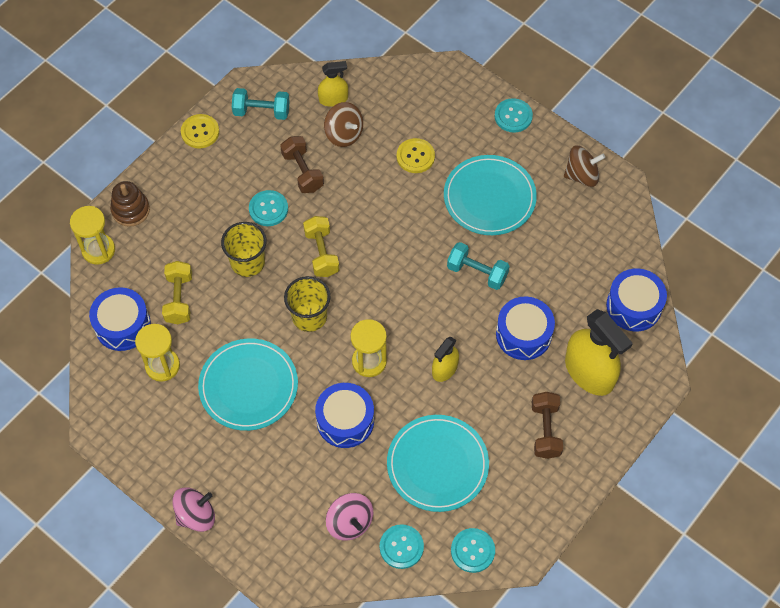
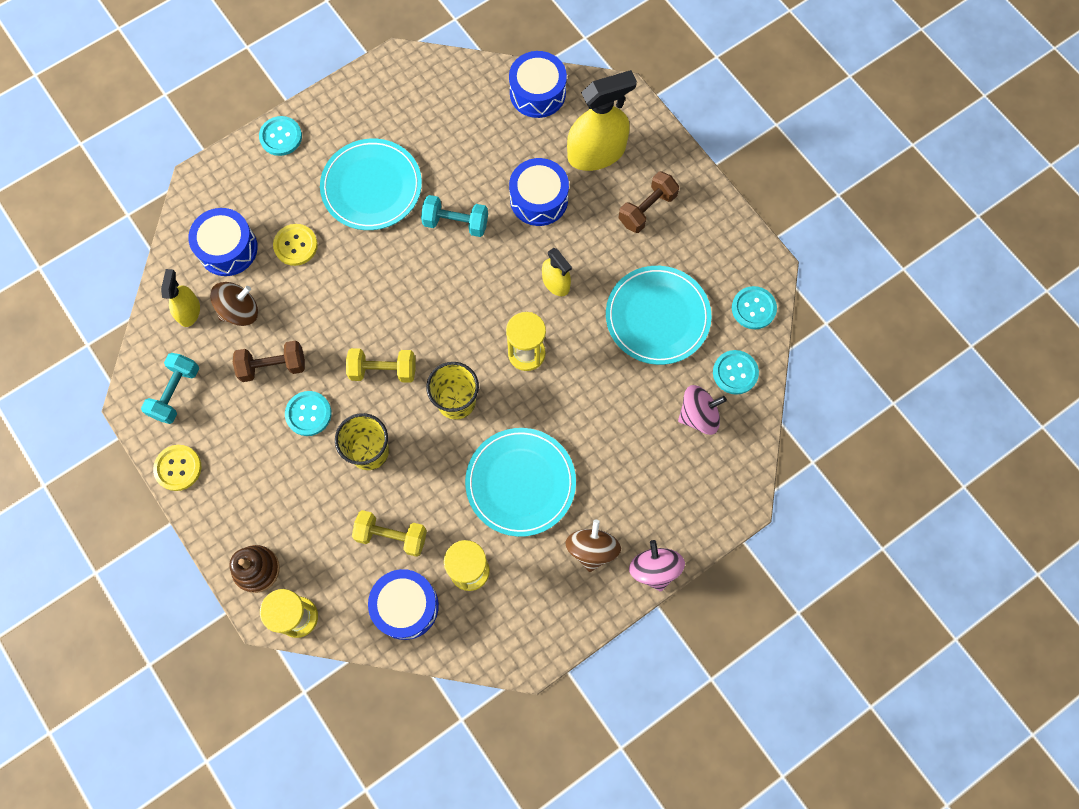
camera: 75 degrees left, 10 degrees up
blue drum [315,383,374,448] -> blue drum moved to [188,208,258,276]
turquoise dumbbell [447,242,510,290] -> turquoise dumbbell turned 60 degrees clockwise [421,195,488,237]
brown dumbbell [532,392,563,459] -> brown dumbbell turned 60 degrees counterclockwise [618,171,679,233]
brown spinning top [564,146,605,187] -> brown spinning top moved to [565,520,621,572]

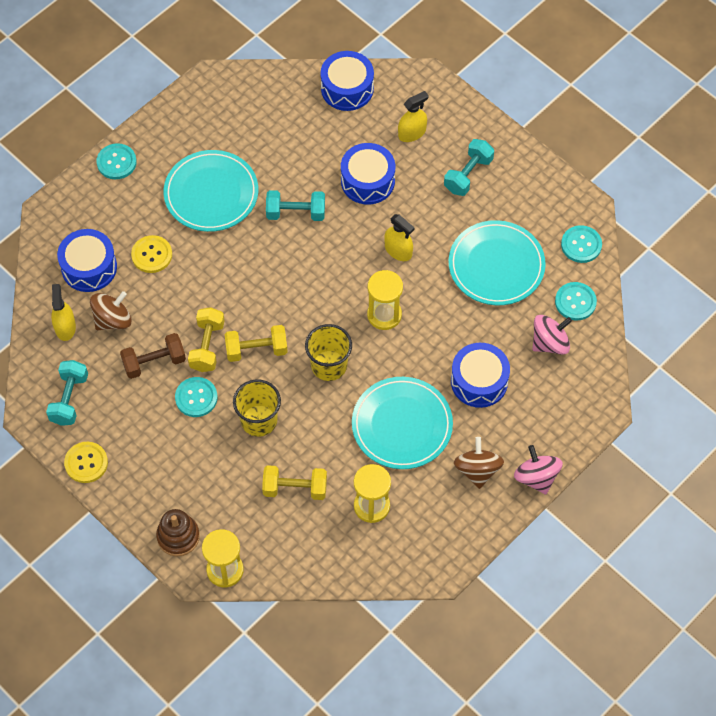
camera: 10 degrees left, 10 degrees down
blue drum [368,569,439,640] -> blue drum moved to [451,343,510,408]
yellow spray bottle [567,70,637,171] -> yellow spray bottle [398,91,428,142], size x0.54
brown dumbbell [618,171,679,233] -> turquoise dumbbell [444,139,494,196]
none -> yellow dumbbell [188,307,225,372]

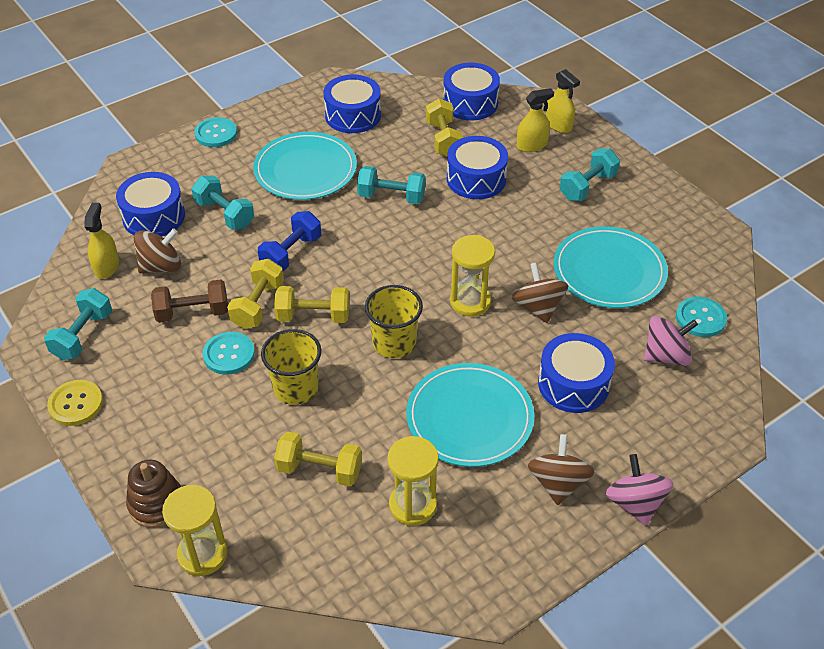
camera: 10 degrees right, 15 degrees down
yellow button [131,235,172,273] -> turquoise dumbbell [191,176,254,230]
yellow spray bottle [384,214,415,261] -> yellow spray bottle moved to [546,69,580,133]
turquoise button [561,225,602,263] -> none
none -> blue dumbbell [258,211,321,271]
none -> blue drum [323,74,381,133]
none -> yellow dumbbell [426,98,463,157]
none -> brown spinning top [512,262,568,323]

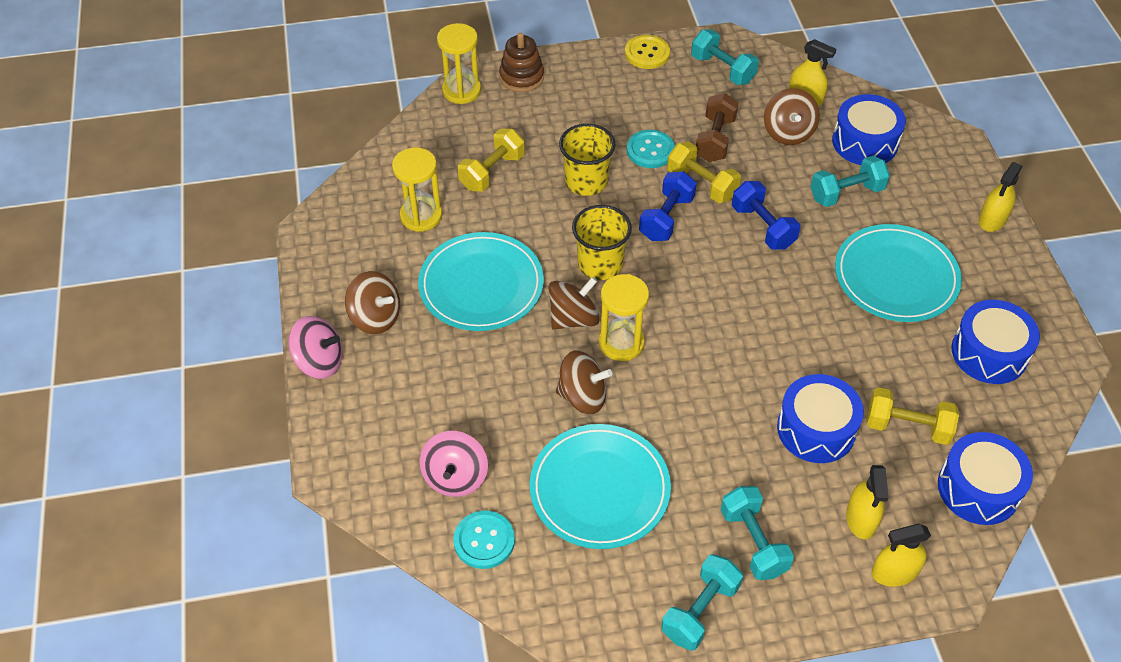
camera: 115 degrees right, 5 degrees up
turquoise button [194,117,237,147] -> yellow spray bottle [979,162,1022,232]
yellow dumbbell [274,286,350,323] -> blue dumbbell [639,171,697,241]
turquoise dumbbell [357,166,426,204] -> turquoise dumbbell moved to [661,554,743,651]
blue drum [538,333,615,413] -> none
none -> brown spinning top [548,277,599,329]

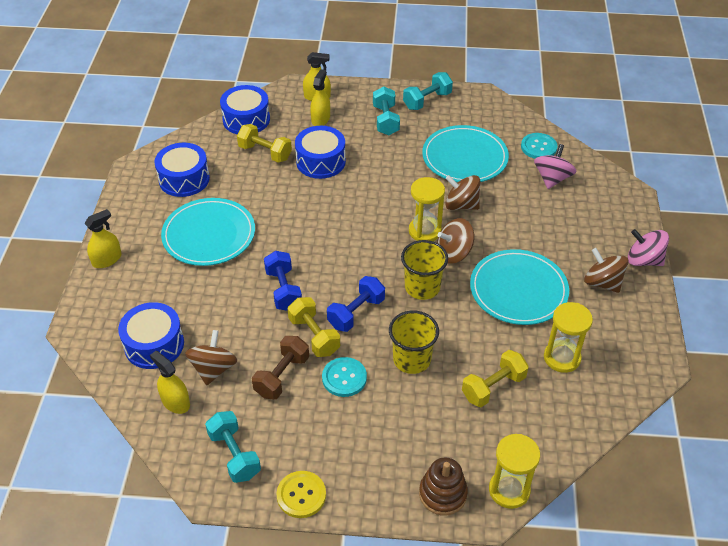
camera: 165 degrees left, 5 degrees down
turquoise dumbbell [810,156,890,207] -> none

